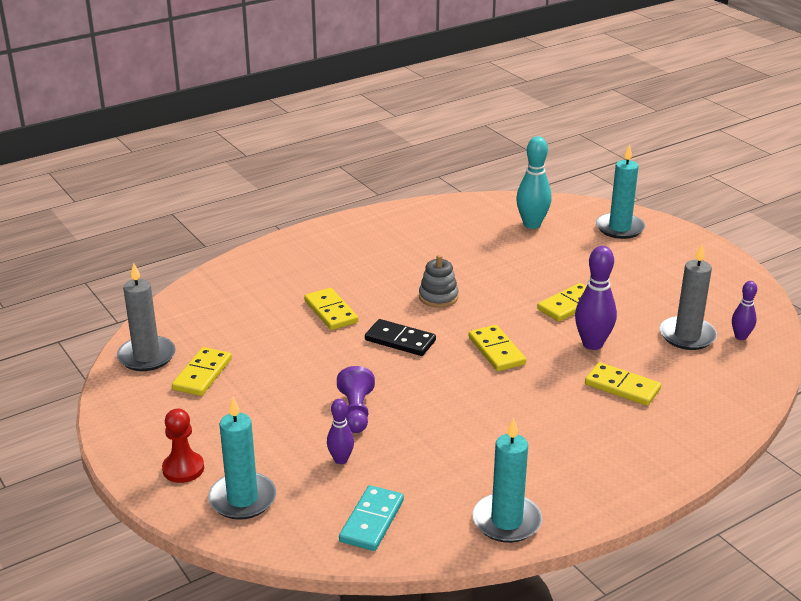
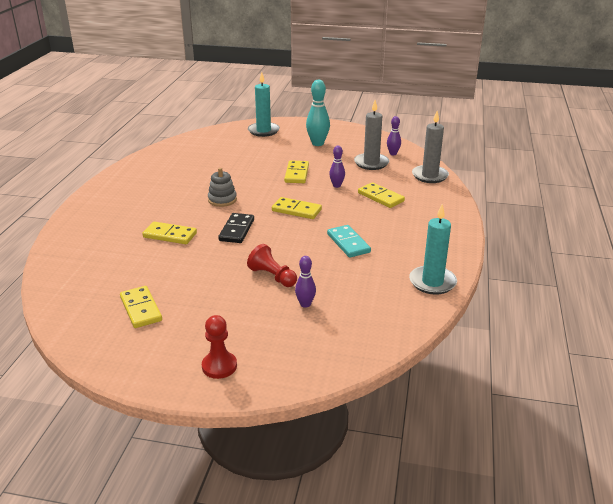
camera: 45 degrees left, 0 degrees up
grey candle [117,263,176,371] -> grey candle moved to [412,111,449,183]
turquoise candle [208,397,276,520] -> none
purple pawn [337,366,375,433] -> red pawn [247,244,297,287]
turquoise domino [339,485,404,551] -> turquoise domino moved to [327,225,371,258]
black domino [365,319,436,356] -> black domino turned 60 degrees counterclockwise [218,213,254,243]
turquoise bowling pin [516,136,552,229] -> turquoise bowling pin moved to [306,80,330,146]
purple bowling pin [575,246,617,350] -> purple bowling pin [329,146,345,188], size x0.59
yellow domino [585,362,661,406] -> yellow domino turned 60 degrees clockwise [358,182,405,208]

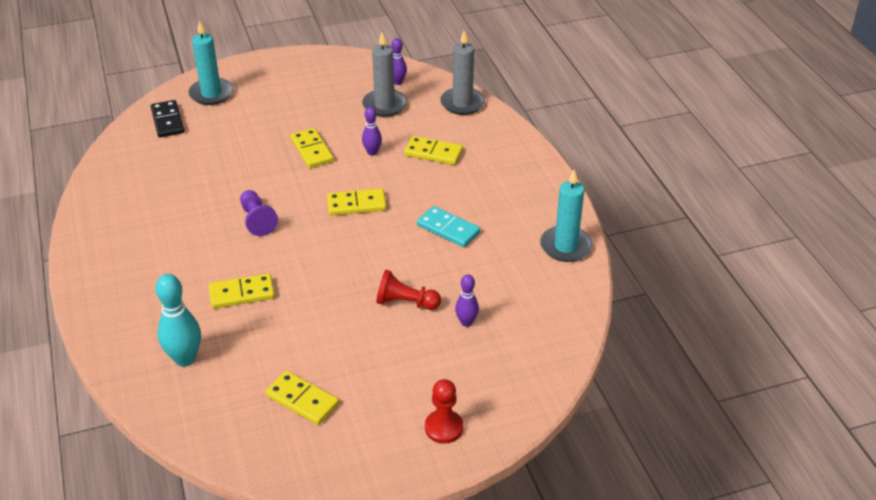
camera: 30 degrees left, 10 degrees up
grey stacking toy [208,168,237,207] -> purple pawn [240,190,278,236]
black domino [218,213,254,243] -> black domino moved to [150,100,184,138]
turquoise bowling pin [306,80,330,146] -> turquoise bowling pin moved to [155,274,201,367]

